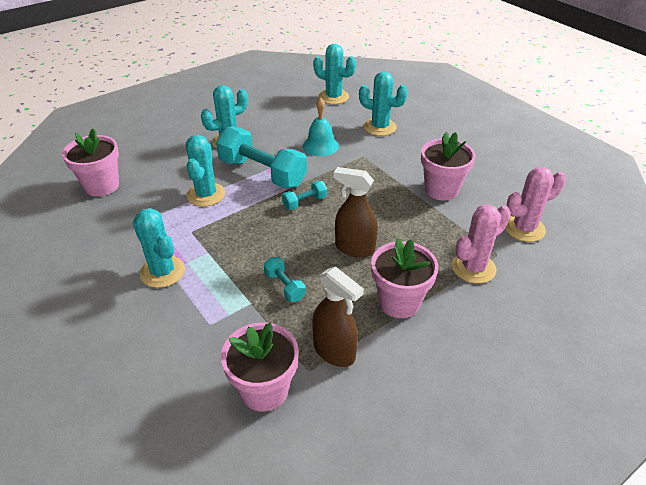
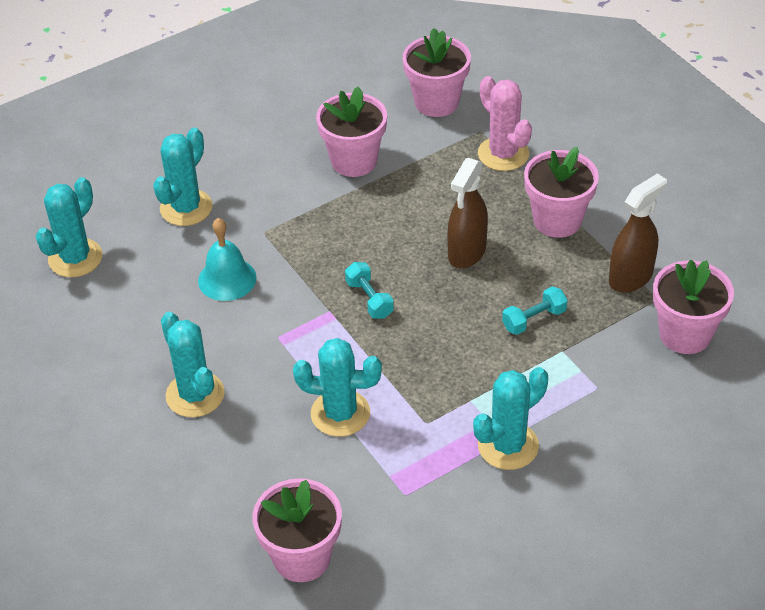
camera: 85 degrees left, 5 degrees up
turquoise dumbbell [216,127,307,188] -> none
pink cactus [505,167,566,242] -> pink flower pot [403,28,471,117]

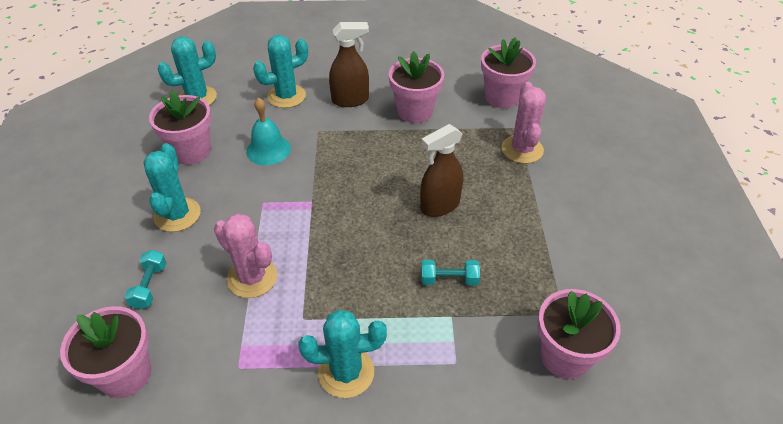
camera: 30 degrees right, 0 degrees up
turquoise cactus [293,338,382,437] -> pink cactus [214,213,277,298]
turquoise dumbbell [345,262,394,319] -> turquoise dumbbell moved to [125,250,167,309]
pink flower pot [524,147,599,238] -> pink flower pot moved to [149,90,212,165]
brown spray bottle [609,173,667,293] -> brown spray bottle moved to [329,22,369,107]

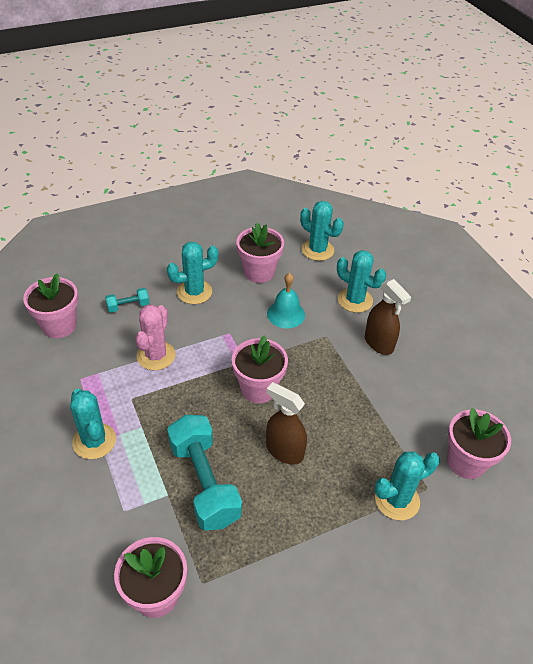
camera: 65 degrees right, 0 degrees up
pink flower pot [389,51,444,123] -> pink flower pot moved to [232,335,288,403]
turquoise dumbbell [421,260,480,285] -> turquoise dumbbell [167,415,242,531], size x2.18
pink cactus [502,82,546,164] -> turquoise cactus [374,452,440,520]

